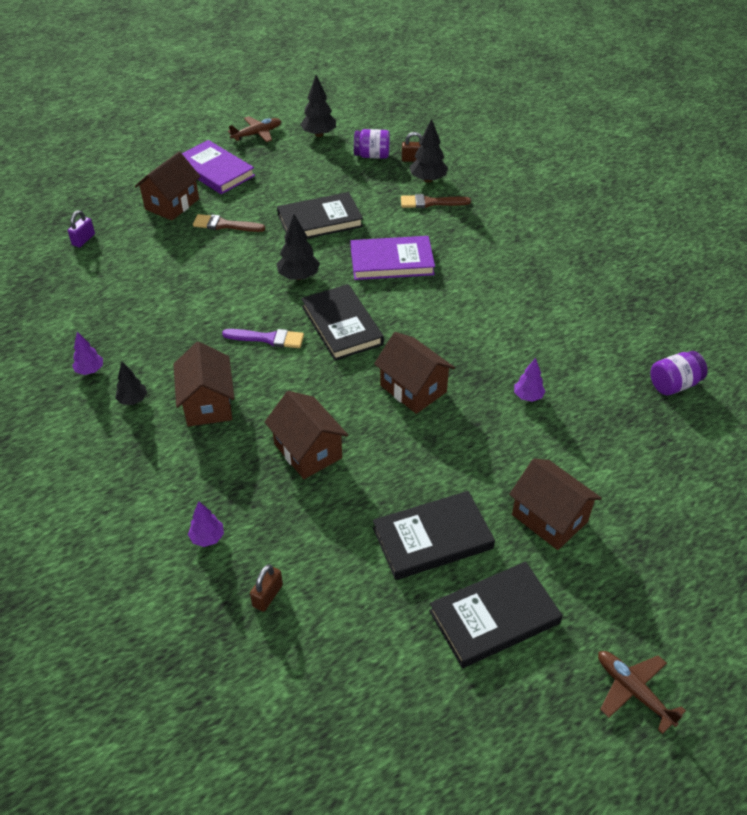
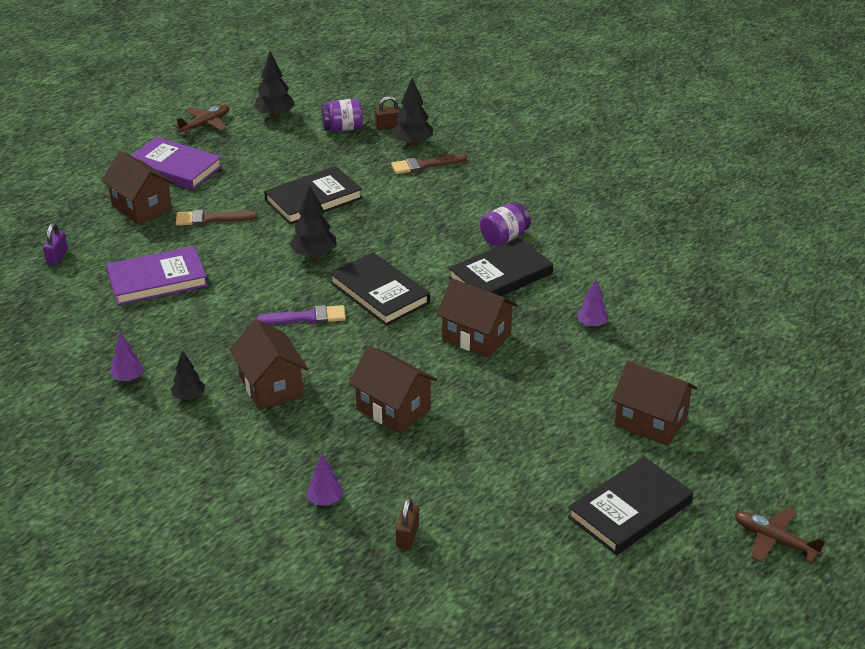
camera: 15 degrees left, 10 degrees down
brown house [134,152,201,221] -> brown house turned 60 degrees counterclockwise [101,151,174,225]
purple book [350,236,435,280] -> purple book moved to [106,246,208,305]
black book [373,491,495,580] -> black book moved to [448,238,553,296]
purple jar [650,351,708,395] -> purple jar moved to [480,202,531,246]

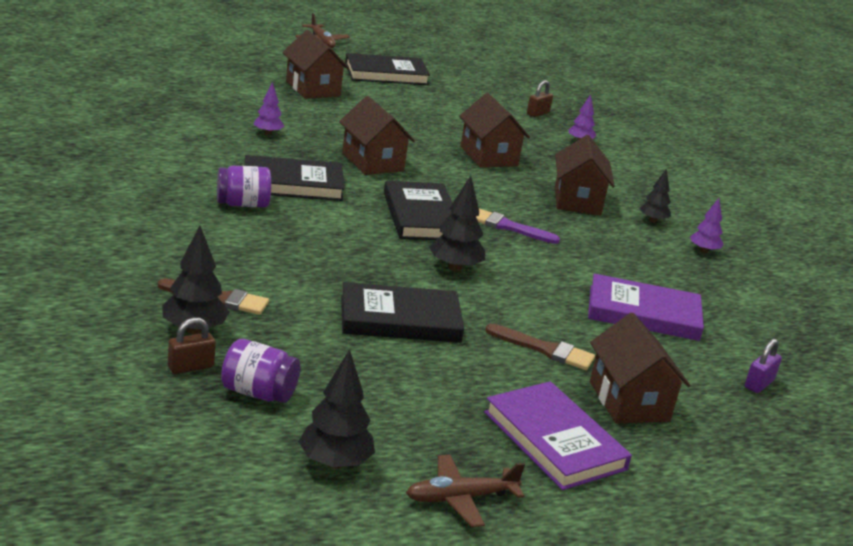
camera: 155 degrees left, 10 degrees down
brown padlock [375,96,401,130] -> brown padlock turned 45 degrees counterclockwise [168,317,216,374]

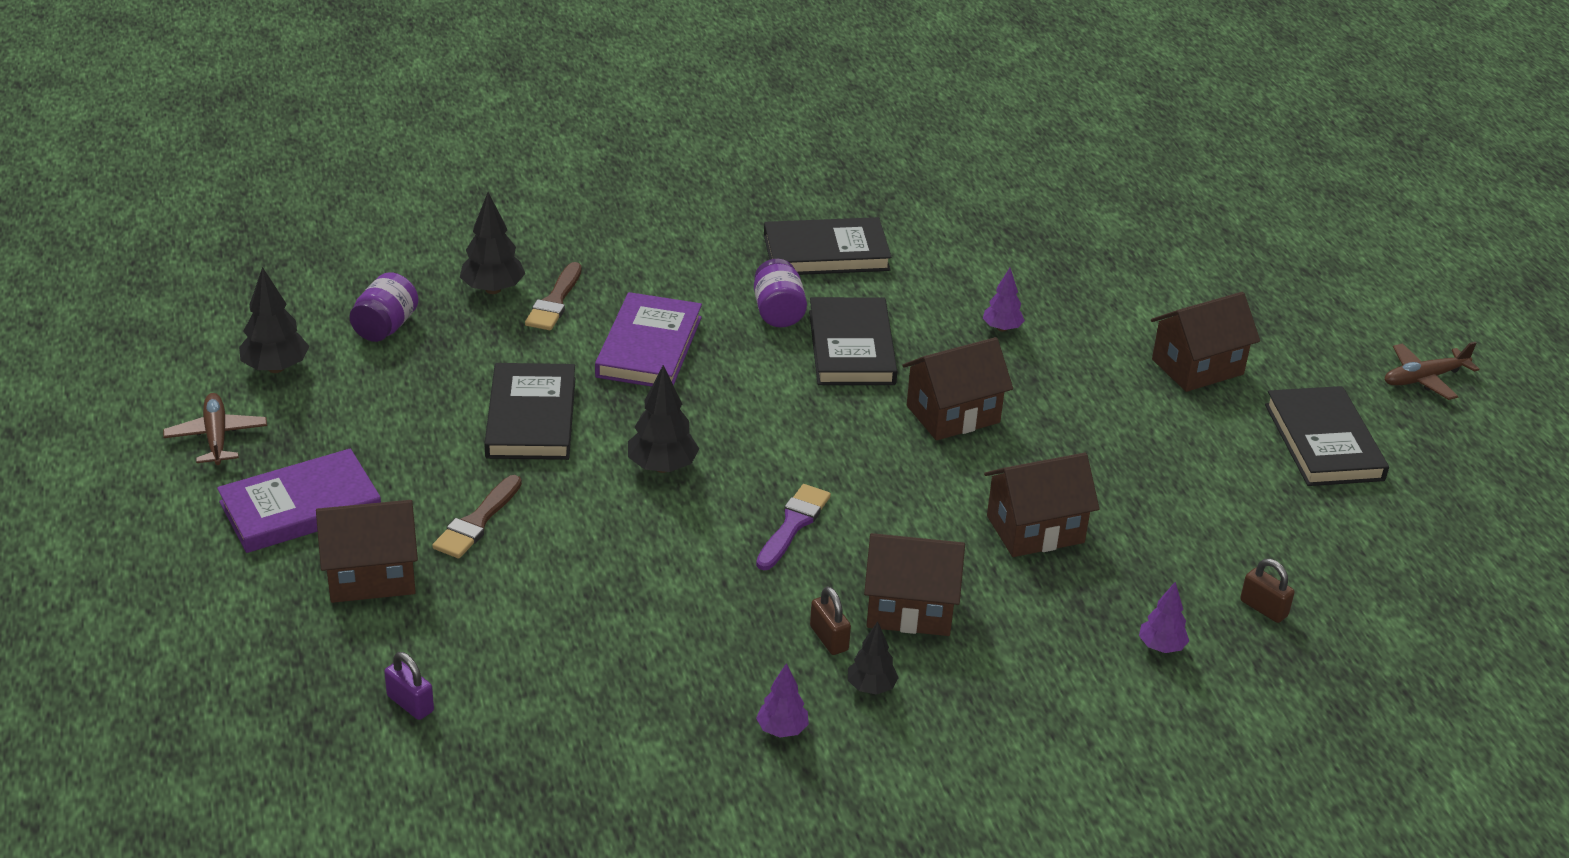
camera: 95 degrees right, 10 degrees up
brown padlock [168,317,216,374] -> brown padlock moved to [810,586,851,655]
black book [384,181,453,240] -> black book moved to [764,217,892,275]
purple book [588,274,704,341] -> purple book moved to [595,292,702,387]

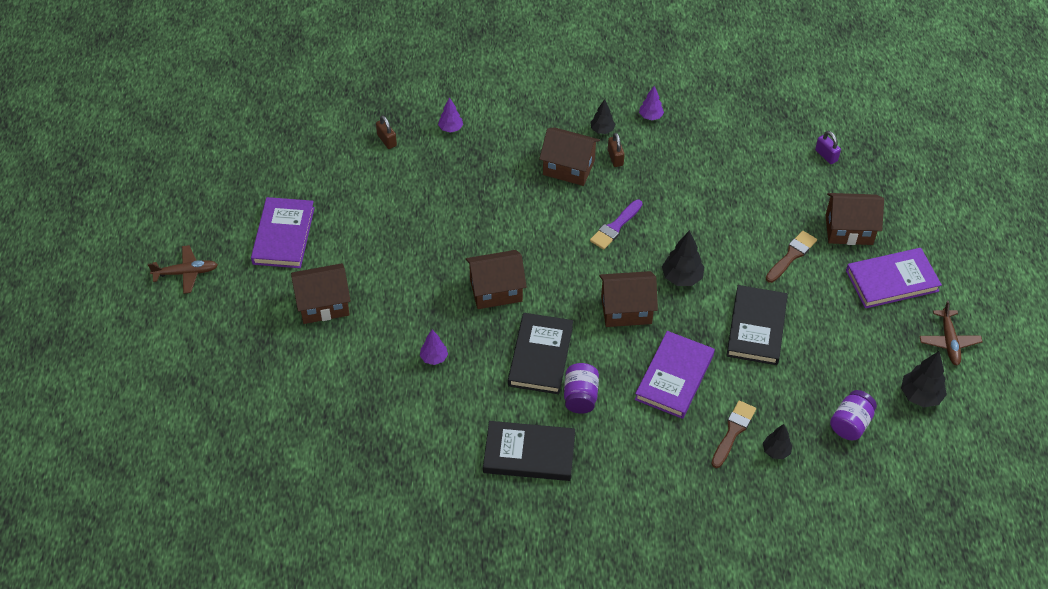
camera: 165 degrees left, 15 degrees up
black tree [460,192,525,294] -> black tree [763,424,792,459], size x0.64
brown house [984,453,1099,557] -> brown house moved to [599,271,658,327]
black book [1265,386,1389,486] -> purple book [251,197,315,268]

